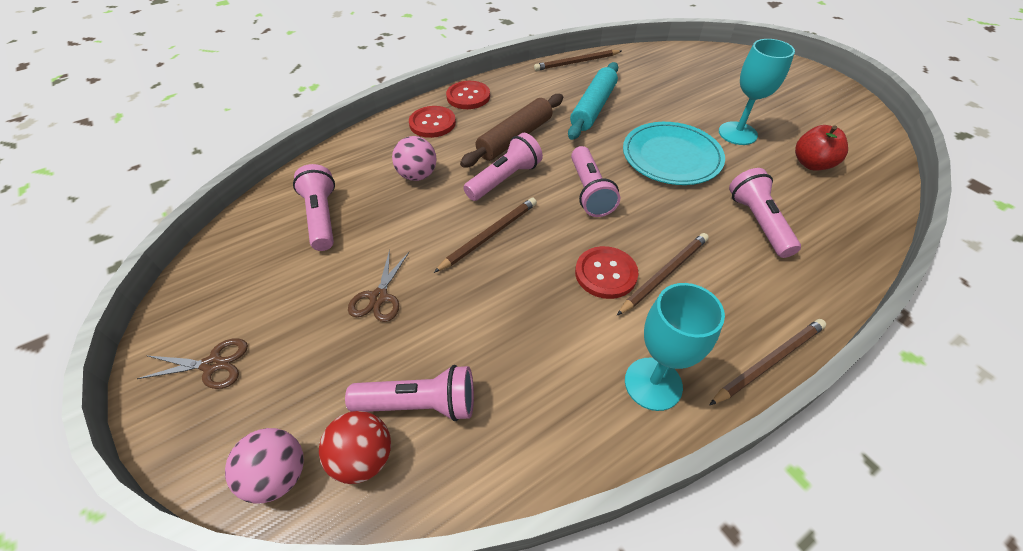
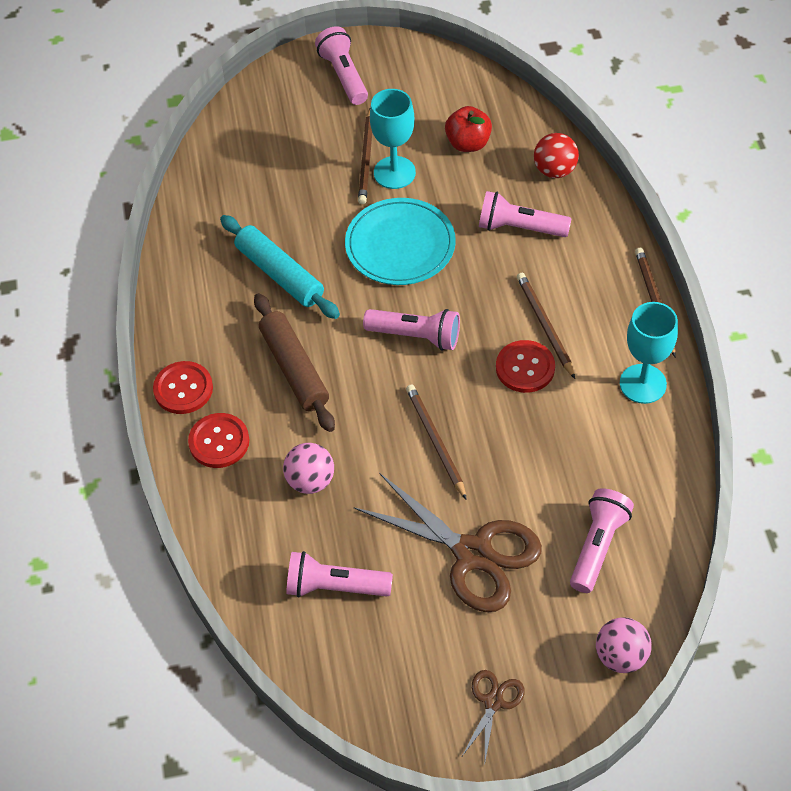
camera: 65 degrees left, 5 degrees up
red ball [319,411,391,484] -> red ball moved to [534,133,579,178]
brown scissors [348,249,409,322] -> brown scissors [354,473,542,612], size x2.08
pink flashlight [463,133,543,201] -> pink flashlight moved to [315,26,368,105]
brown pencil [534,50,622,71] -> brown pencil moved to [358,107,372,204]

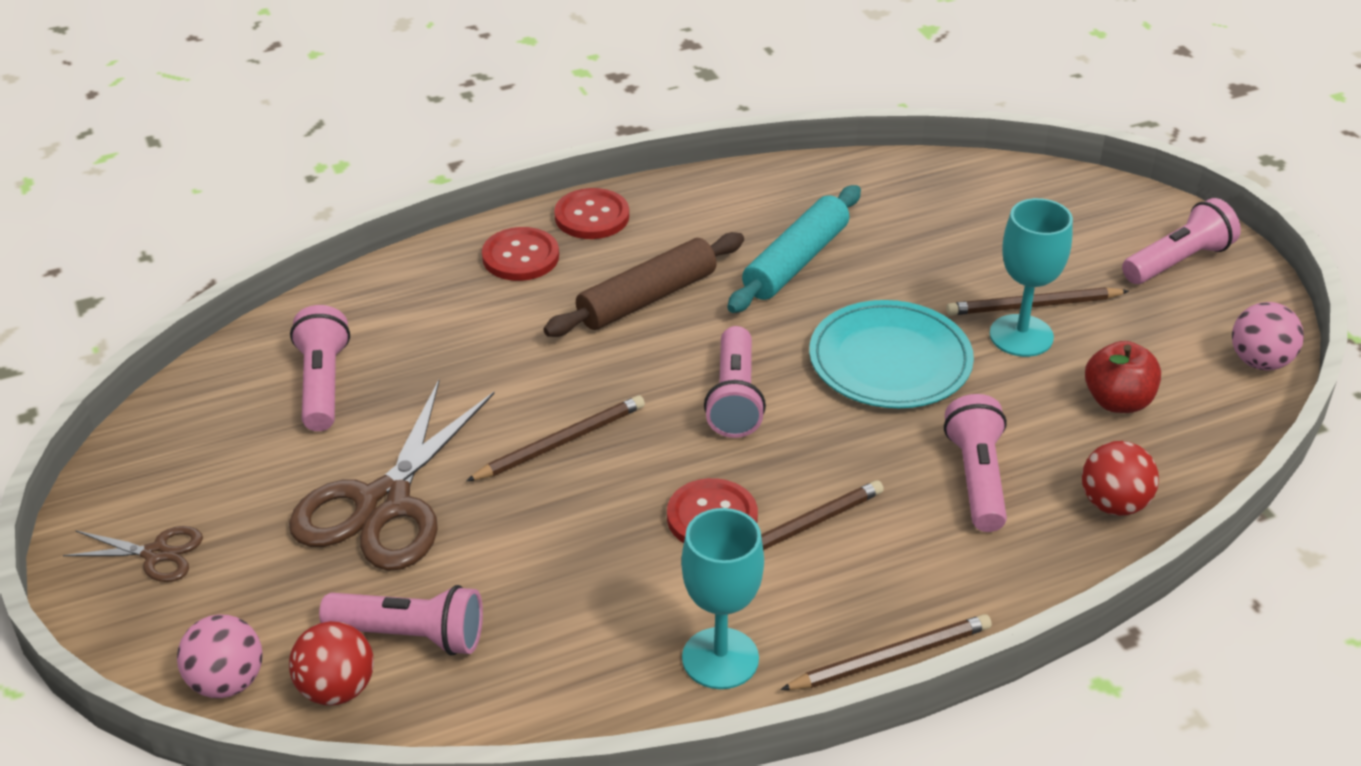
camera: 75 degrees right, 15 degrees down
pink ball [283,443,334,494] -> pink ball moved to [1232,302,1304,370]
none -> red ball [289,621,374,705]

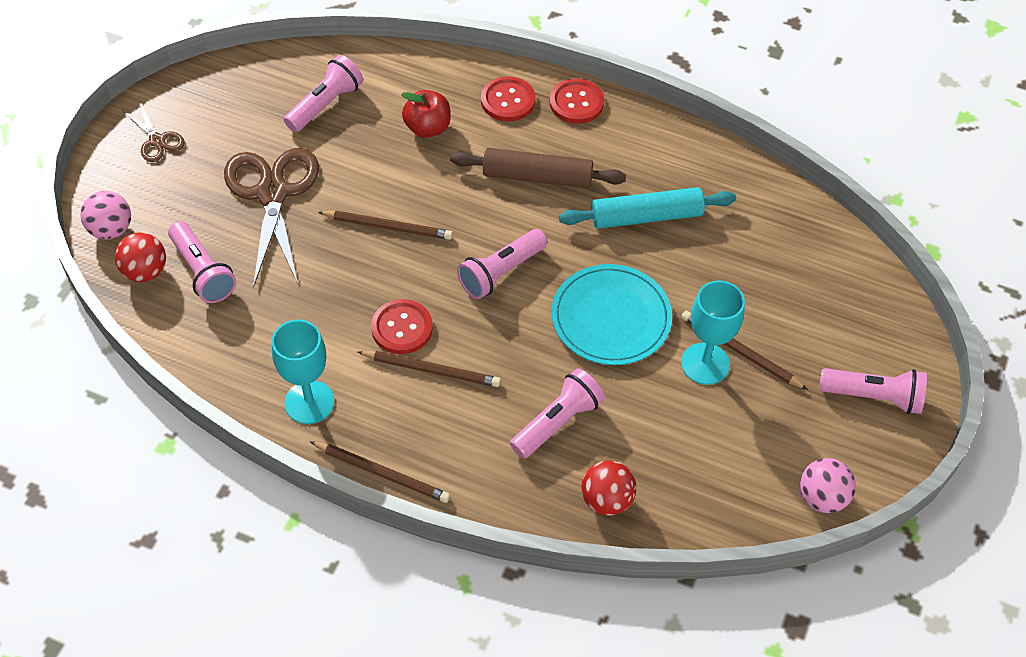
camera: 45 degrees right, 15 degrees up
brown scissors [289,380,494,571] -> brown scissors turned 105 degrees clockwise [224,148,319,288]
red apple [1085,341,1161,413] -> red apple moved to [401,90,451,138]

